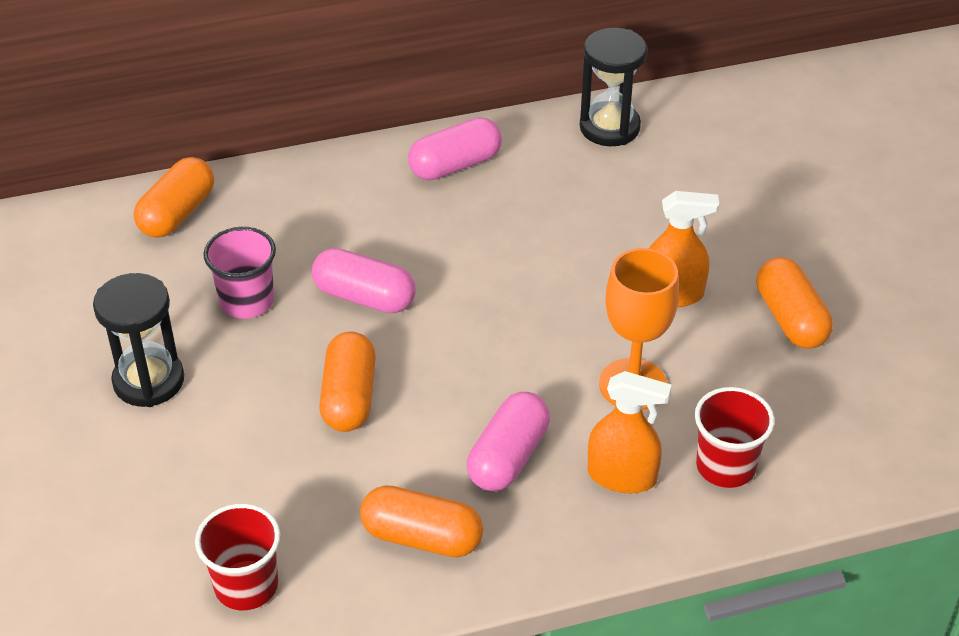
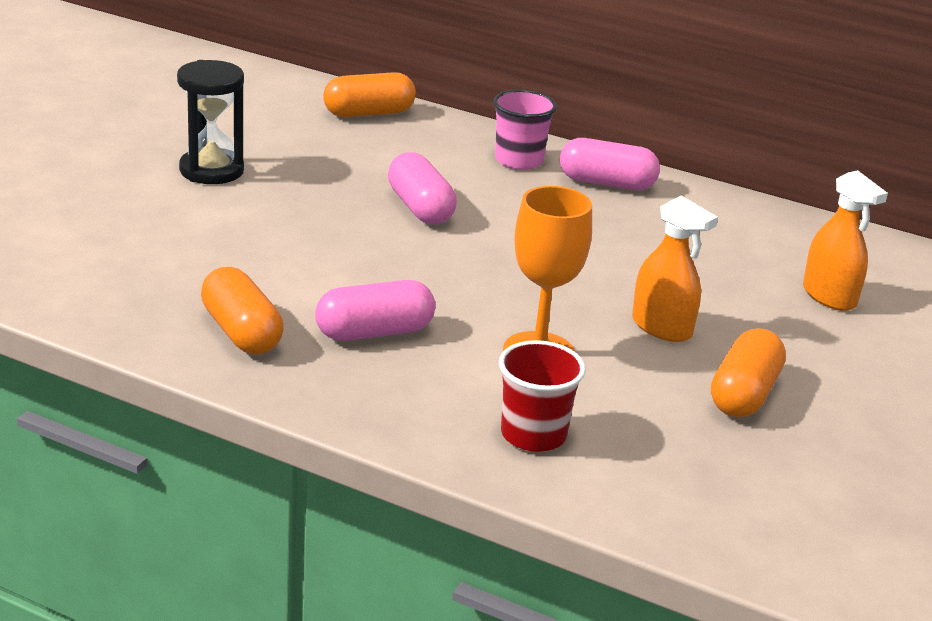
camera: 40 degrees right, 15 degrees down
red cup [195,504,280,610] -> none
pink cup [203,227,276,319] -> pink cup moved to [493,90,557,170]
orange capsule [319,331,376,432] -> none
black hourglass [580,28,648,146] -> none
orange spray bottle [588,371,672,493] -> orange spray bottle moved to [803,170,888,311]

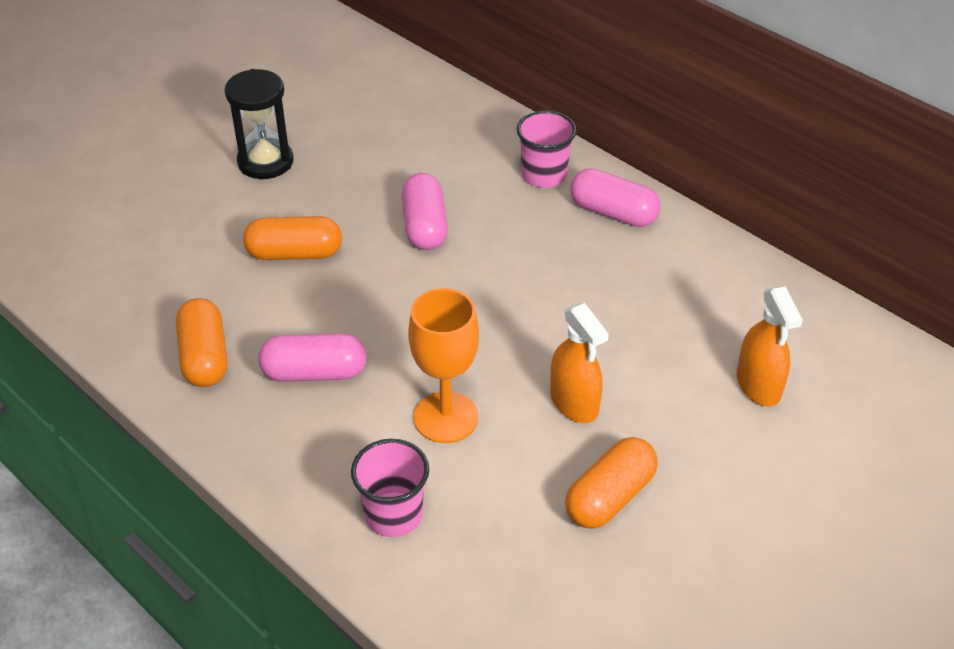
camera: 20 degrees right, 15 degrees up
orange capsule [323,72,416,117] -> orange capsule moved to [243,216,342,260]
red cup [499,340,586,452] -> pink cup [351,439,429,537]

